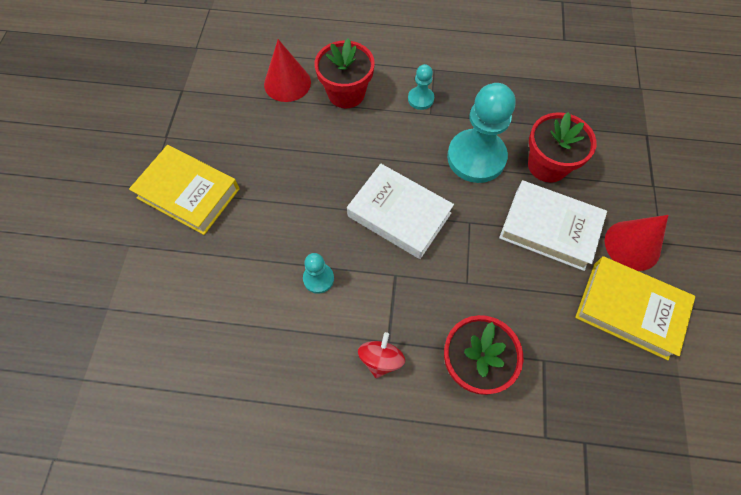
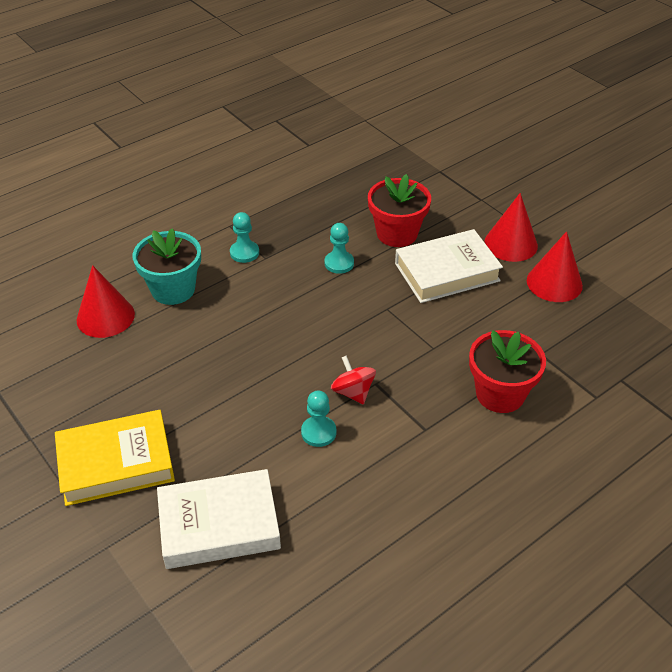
camera: 45 degrees left, 20 degrees down
red flower pot [315,39,375,108] -> turquoise flower pot [133,228,201,305]
white book [347,164,454,259] -> white book moved to [157,469,281,569]
red spinning top [358,332,405,378] -> red spinning top moved to [331,355,376,405]
turquoise pawn [447,83,515,183] -> turquoise pawn [325,223,354,274], size x0.47
yellow book [575,256,695,360] -> red cone [527,231,583,302]

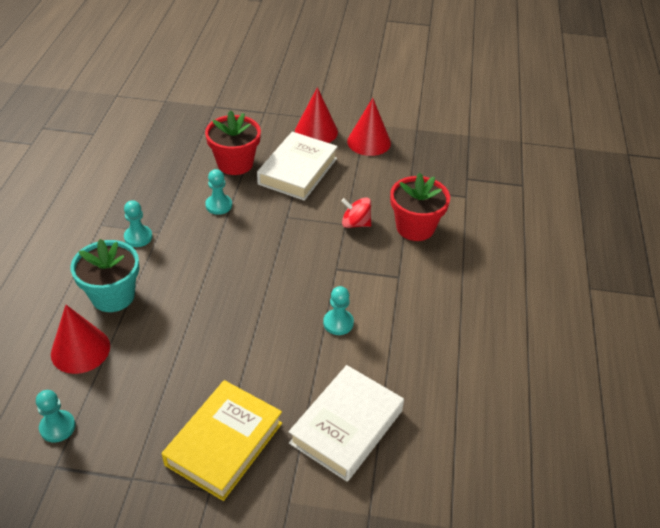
camera: 45 degrees left, 0 degrees up
red spinning top [331,355,376,405] -> red spinning top moved to [341,197,371,228]
none -> turquoise pawn [36,390,75,442]

